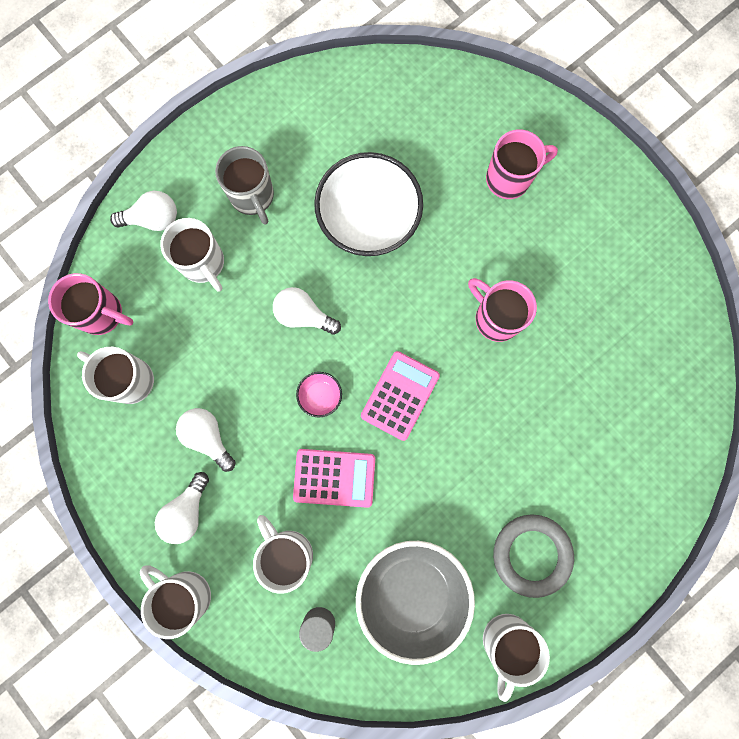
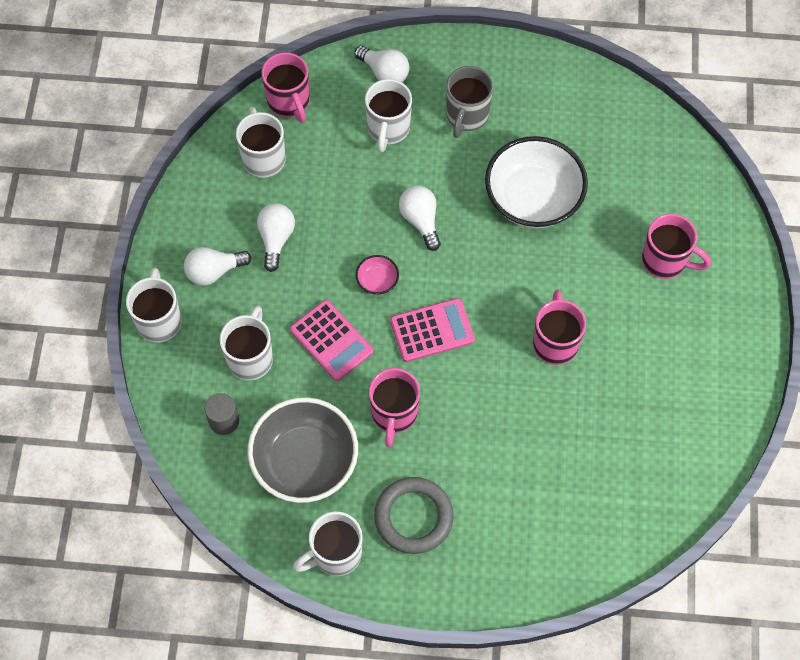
camera: 45 degrees right, 15 degrees down
none -> pink mug [369,368,420,447]

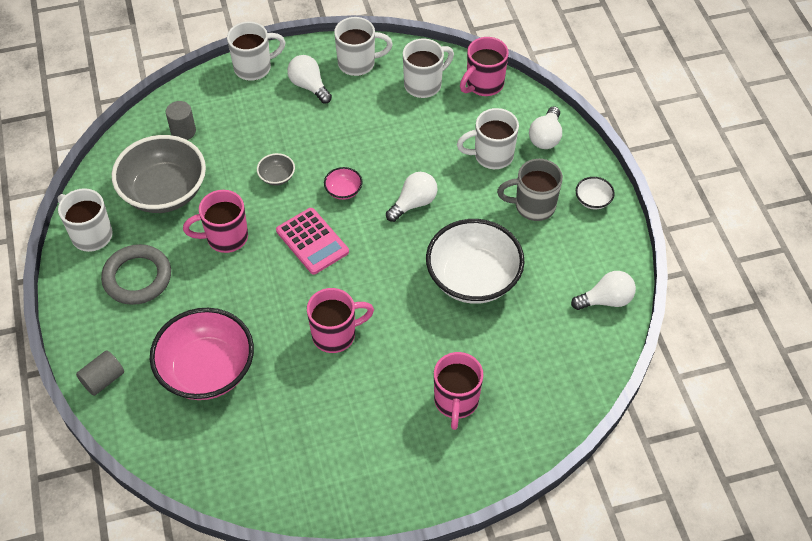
camera: 70 degrees right, 10 degrees down
white mug [220,306,273,381] -> white mug moved to [334,17,393,76]
white light bulb [257,203,295,272] -> white light bulb moved to [571,271,636,310]
pink calculator [290,300,374,381] -> grey bowl [257,153,295,186]
none -> grey cylinder [76,350,124,396]
none -> pink bowl [150,308,254,400]
none -> white bowl [576,177,615,210]

